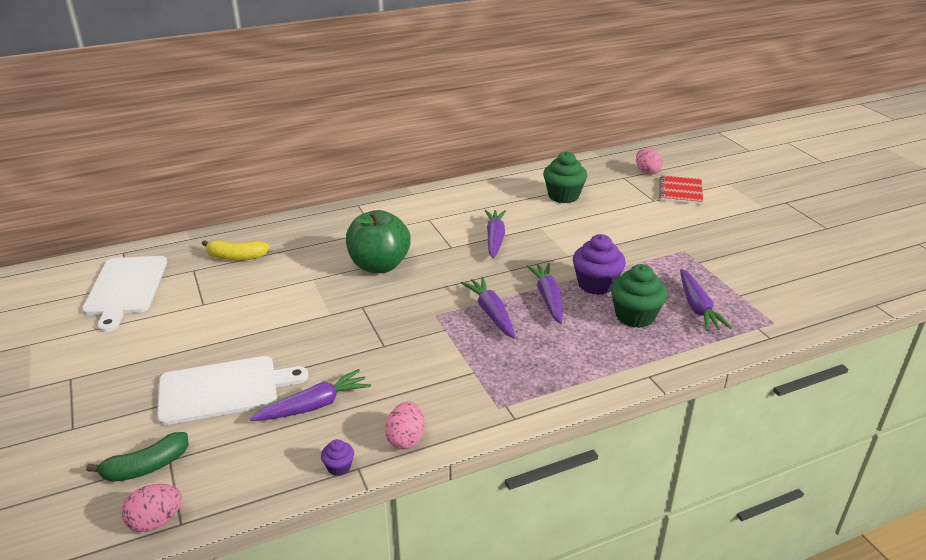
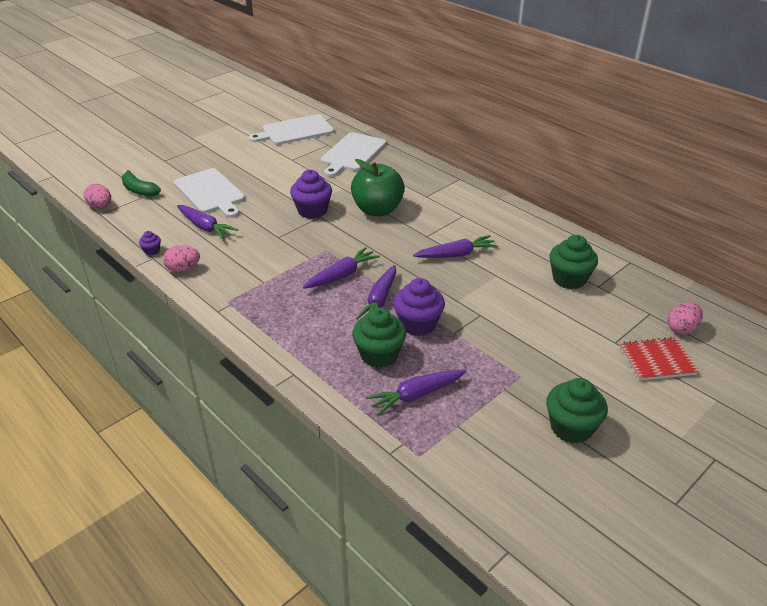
camera: 70 degrees right, 5 degrees up
yellow banana [202,240,270,260] -> white cutting board [320,132,386,177]
purple carrot [526,263,563,324] -> purple carrot turned 135 degrees clockwise [356,265,396,320]
none -> purple cupcake [290,170,332,219]
none -> green cupcake [546,378,608,444]

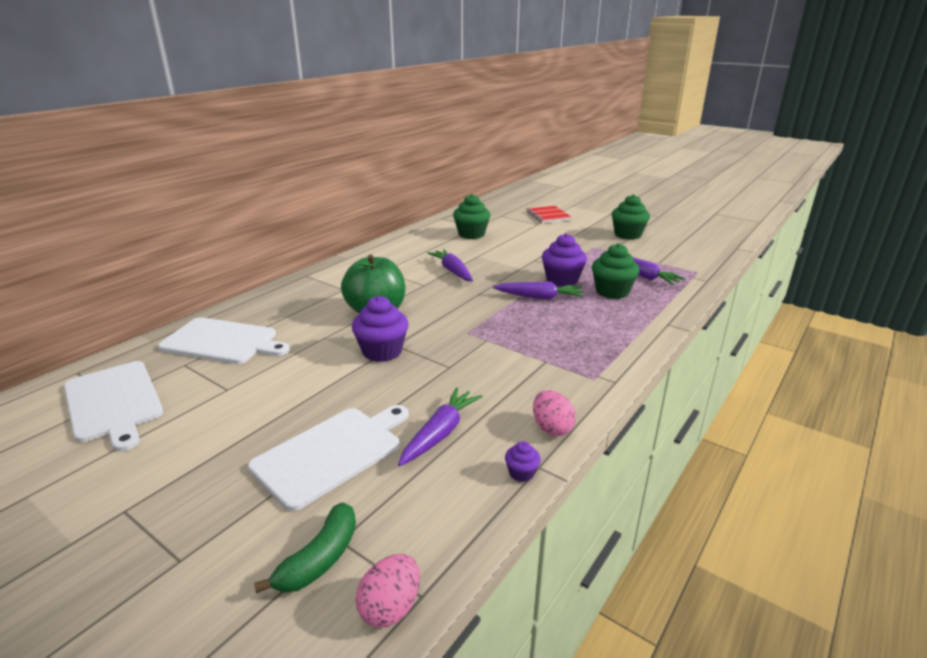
camera: 100 degrees left, 10 degrees down
purple carrot [303,247,380,289] -> none
pink egg [668,302,703,335] -> none

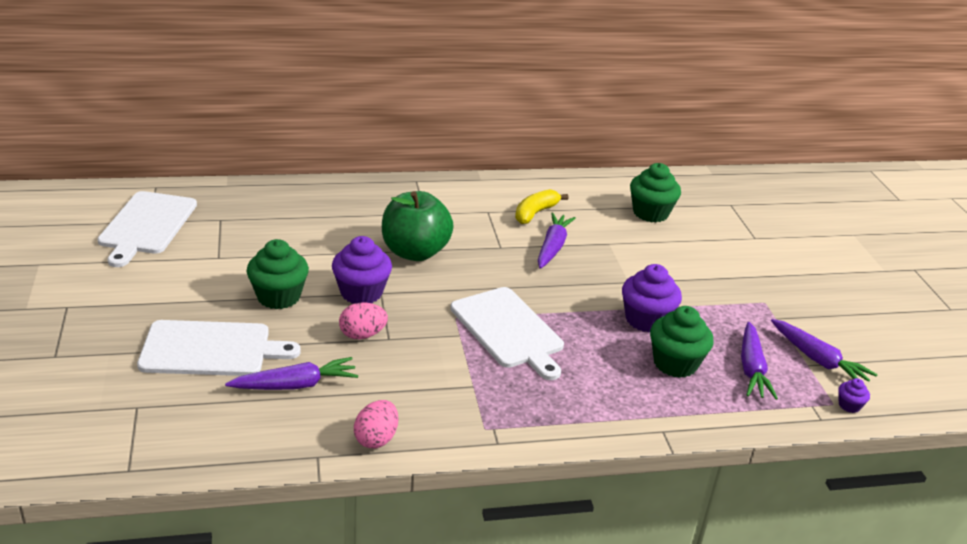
camera: 40 degrees right, 5 degrees up
white cutting board [158,317,290,364] -> white cutting board moved to [450,287,564,380]
green banana [254,502,356,593] -> none
pink egg [356,554,420,628] -> pink egg moved to [339,303,388,339]
purple carrot [493,282,584,300] -> purple carrot moved to [771,319,878,382]
purple cupcake [505,441,541,482] -> purple cupcake moved to [838,378,870,413]
red notebook [526,206,572,223] -> none
green cupcake [612,194,650,240] -> green cupcake moved to [246,239,309,309]
none -> yellow banana [515,189,569,224]

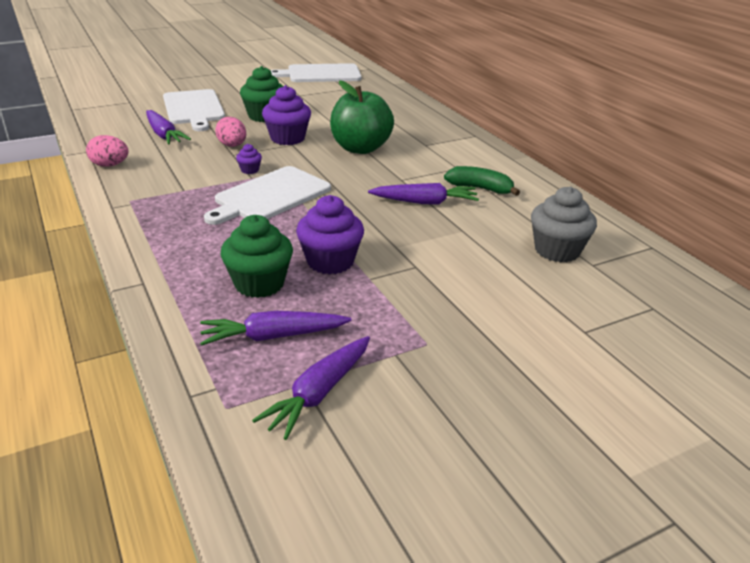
camera: 75 degrees right, 0 degrees up
yellow banana [515,189,569,224] -> green banana [444,166,520,196]
green cupcake [630,163,681,222] -> grey cupcake [531,186,597,262]
purple cupcake [838,378,870,413] -> purple cupcake moved to [236,144,262,174]

